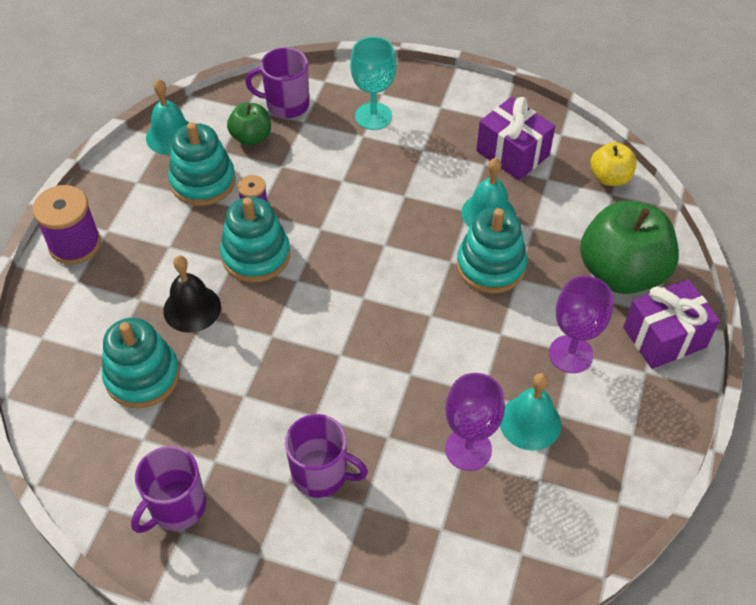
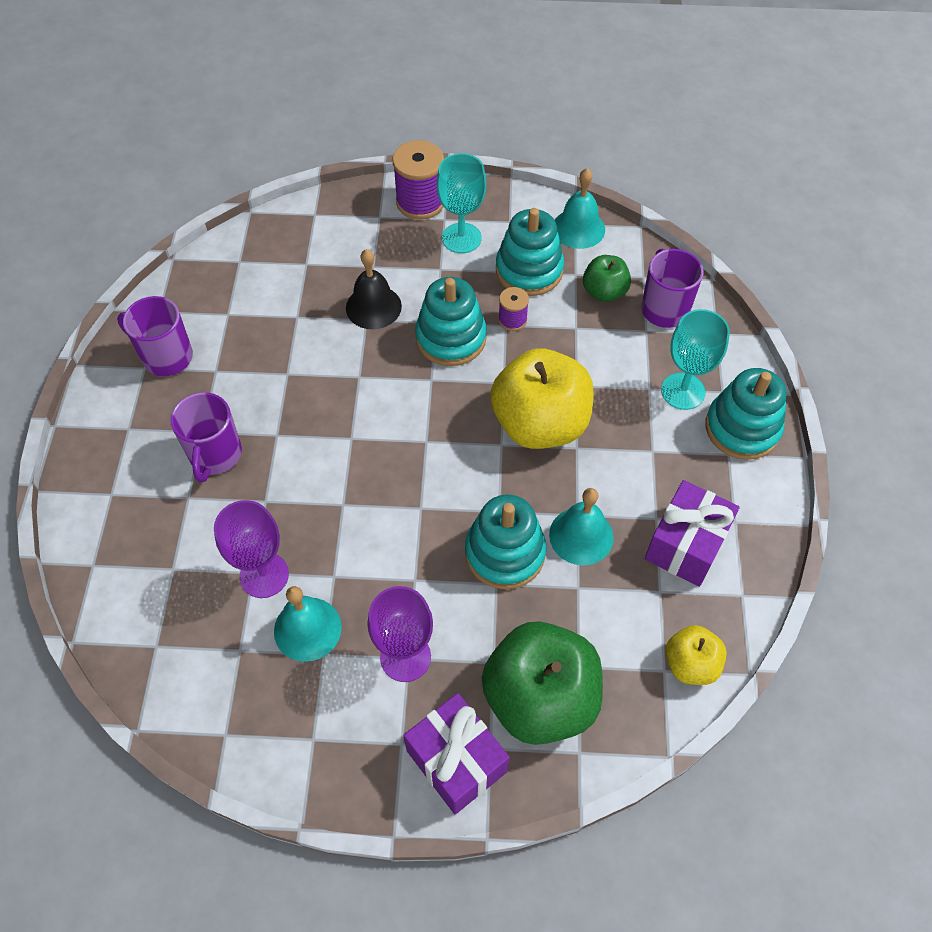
camera: 75 degrees right, 5 degrees up
turquoise stacking toy [102,318,180,408] -> turquoise stacking toy moved to [705,368,787,460]
none -> turquoise goblet [437,153,486,253]
none -> yellow apple [490,348,594,449]

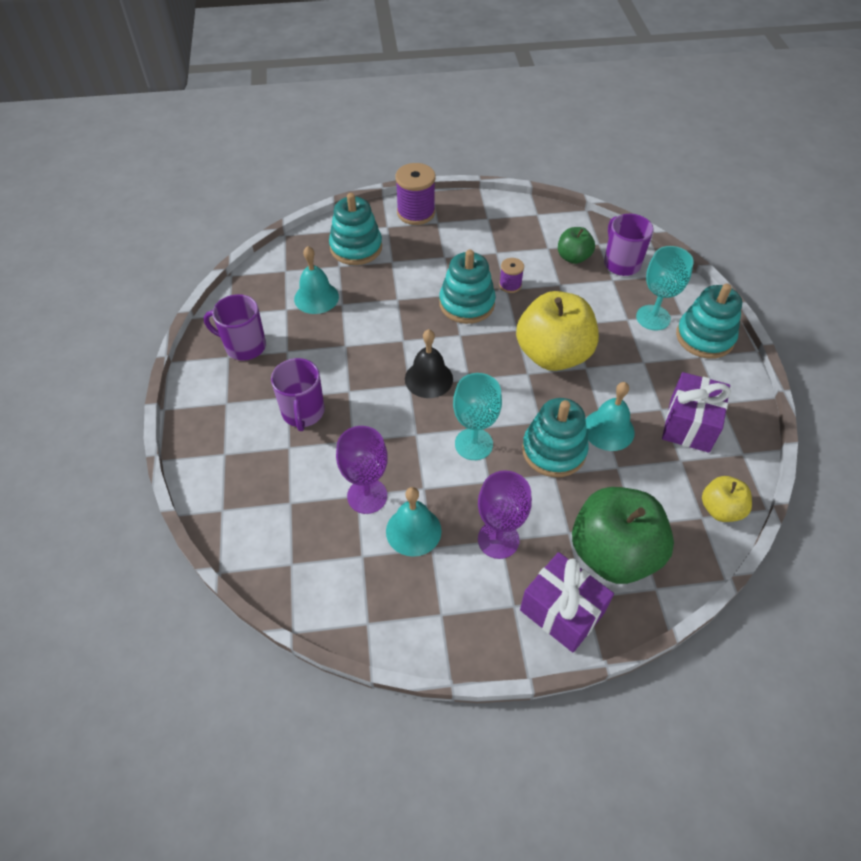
camera: 10 degrees left, 5 degrees down
black bell [346,249,402,329] -> black bell moved to [405,329,453,398]
turquoise goblet [437,153,486,253] -> turquoise goblet moved to [453,373,502,460]
turquoise stacking toy [496,208,564,296] -> turquoise stacking toy moved to [329,193,382,265]
turquoise bell [555,168,605,249] -> turquoise bell moved to [294,246,339,314]

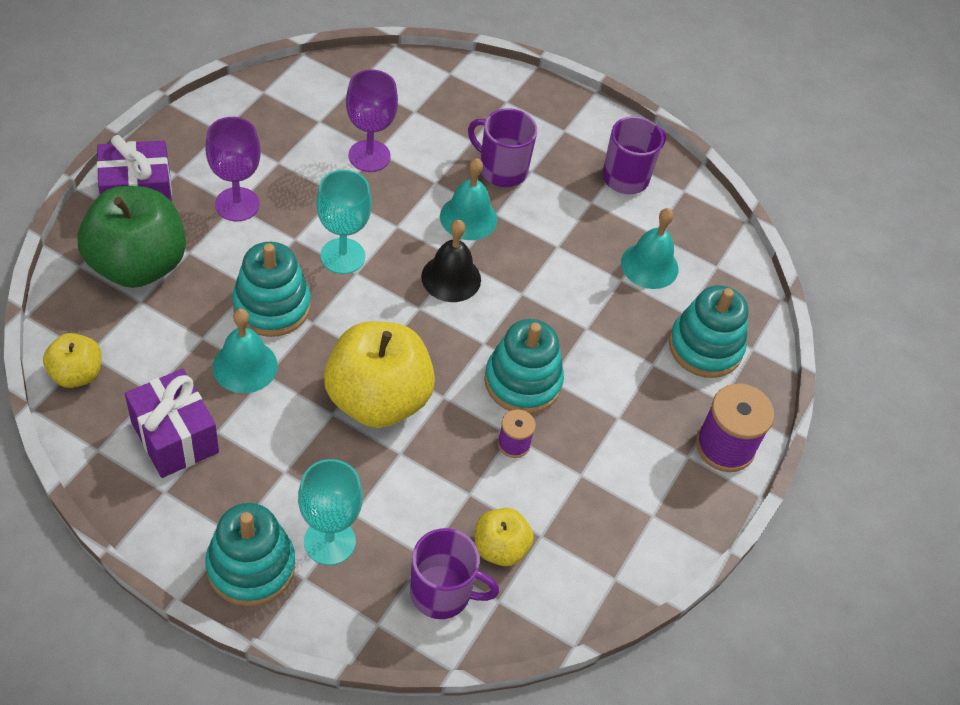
camera: 120 degrees right, 0 degrees up
turquoise bell [386,487,442,557] -> turquoise bell moved to [440,158,497,240]
green apple [558,227,595,264] -> yellow apple [475,508,534,566]

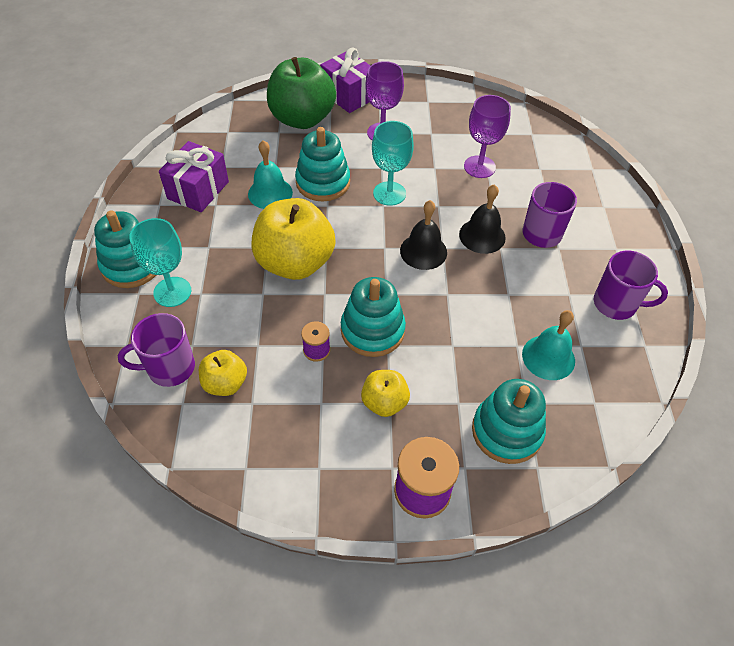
camera: 65 degrees right, 0 degrees up
yellow apple [43,333,102,388] -> yellow apple moved to [361,370,410,417]
purple mug [410,528,499,619] -> purple mug turned 90 degrees clockwise [118,313,195,387]
turquoise bell [440,158,497,240] -> black bell [459,184,506,254]

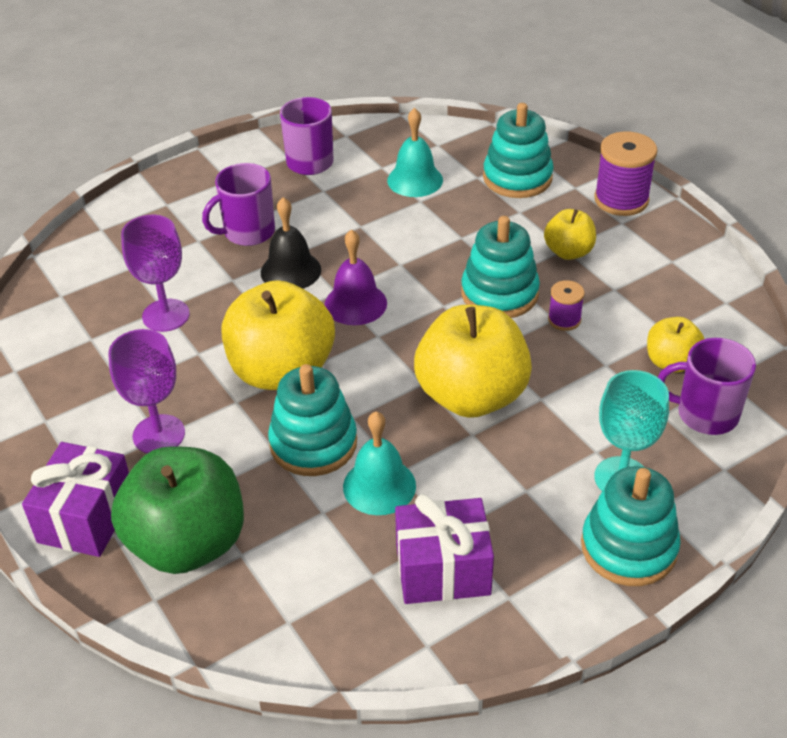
camera: 120 degrees left, 10 degrees down
purple mug [118,313,195,387] -> purple mug turned 150 degrees clockwise [658,338,756,435]
turquoise goblet [372,121,414,206] -> yellow apple [222,280,335,390]
black bell [400,200,447,270] -> purple bell [324,229,387,325]

